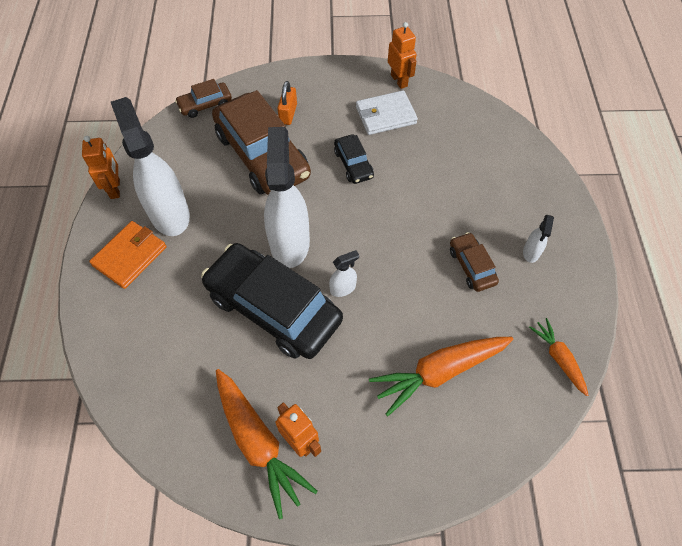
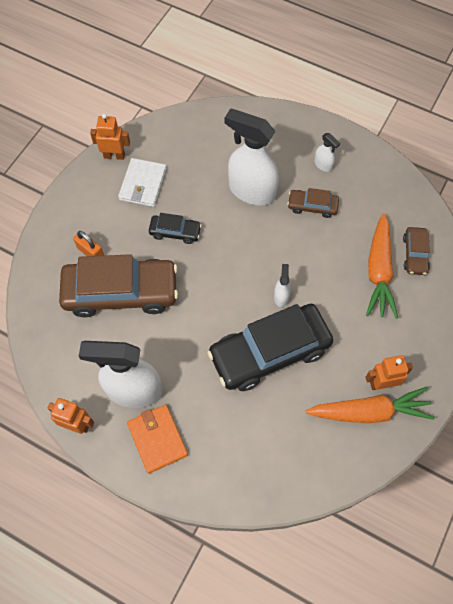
camera: 60 degrees left, 5 degrees up
brown car [175,79,232,118] -> brown car moved to [403,227,430,275]
white spray bottle [264,127,310,268] -> white spray bottle moved to [225,108,279,205]
orange carrot [529,318,588,396] -> none

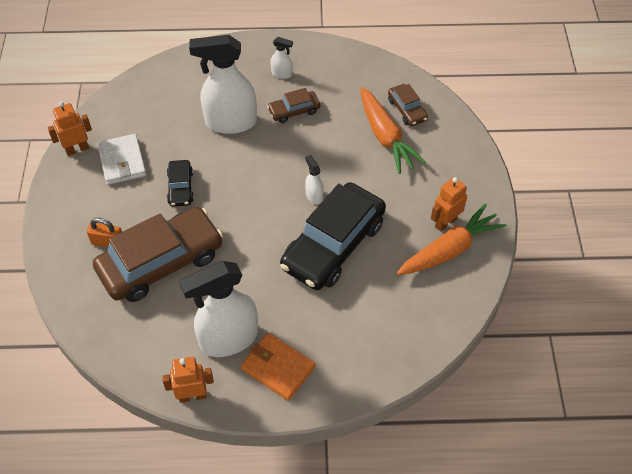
camera: 30 degrees left, 10 degrees down
black car [149,213,202,244] -> black car turned 105 degrees clockwise [167,160,194,207]

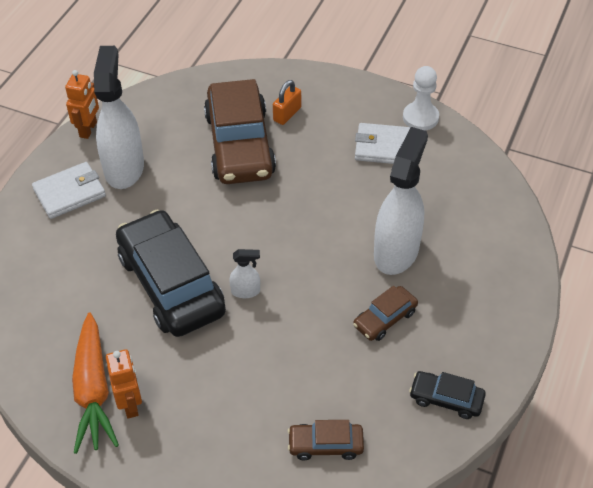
camera: 115 degrees right, 5 degrees down
orange robot [47,102,92,156] -> white pawn [403,66,439,131]
black car [167,160,194,207] -> black car moved to [409,371,486,419]
orange wallet [241,333,315,401] -> white wallet [32,162,106,219]
brown car [267,88,320,123] -> brown car turned 135 degrees counterclockwise [353,286,418,341]
white spray bottle [270,37,293,79] -> none
orange carrot [361,87,427,174] -> none

